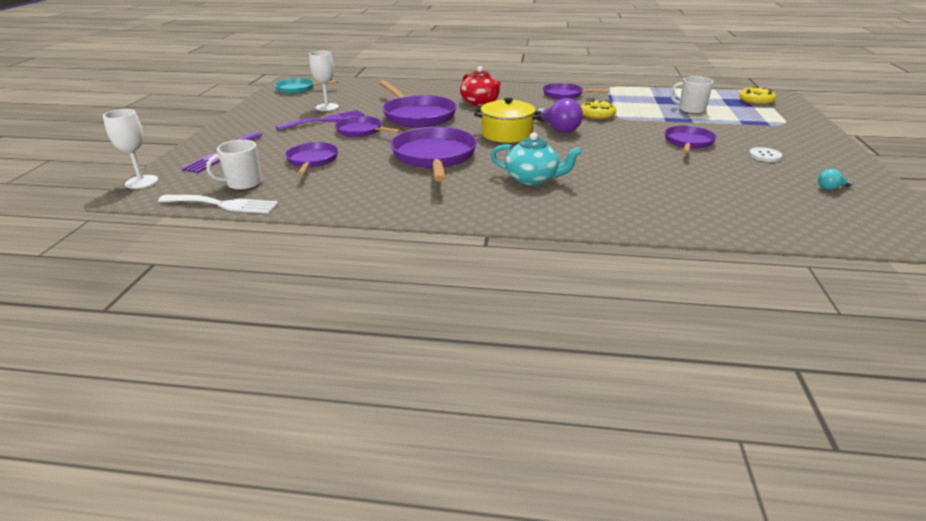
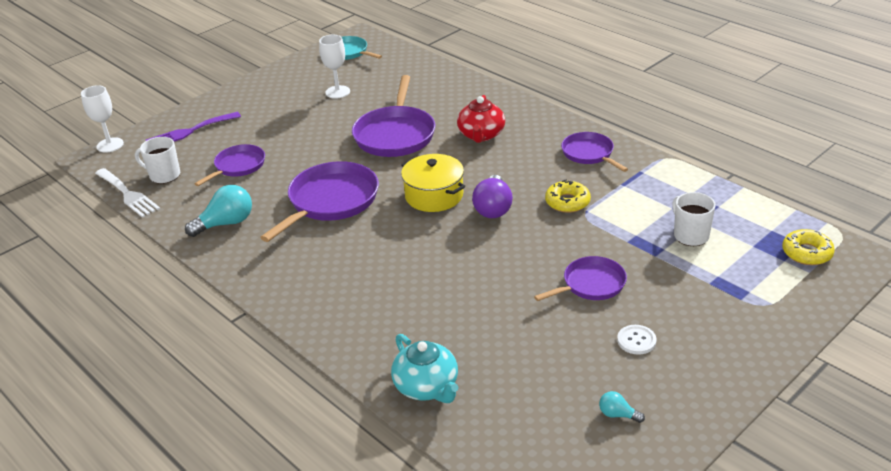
camera: 40 degrees right, 5 degrees up
purple fork [275,110,364,131] -> none
purple pan [335,116,401,137] -> none
turquoise teapot [491,132,582,185] -> turquoise teapot moved to [391,334,459,403]
none -> turquoise light bulb [185,185,252,237]

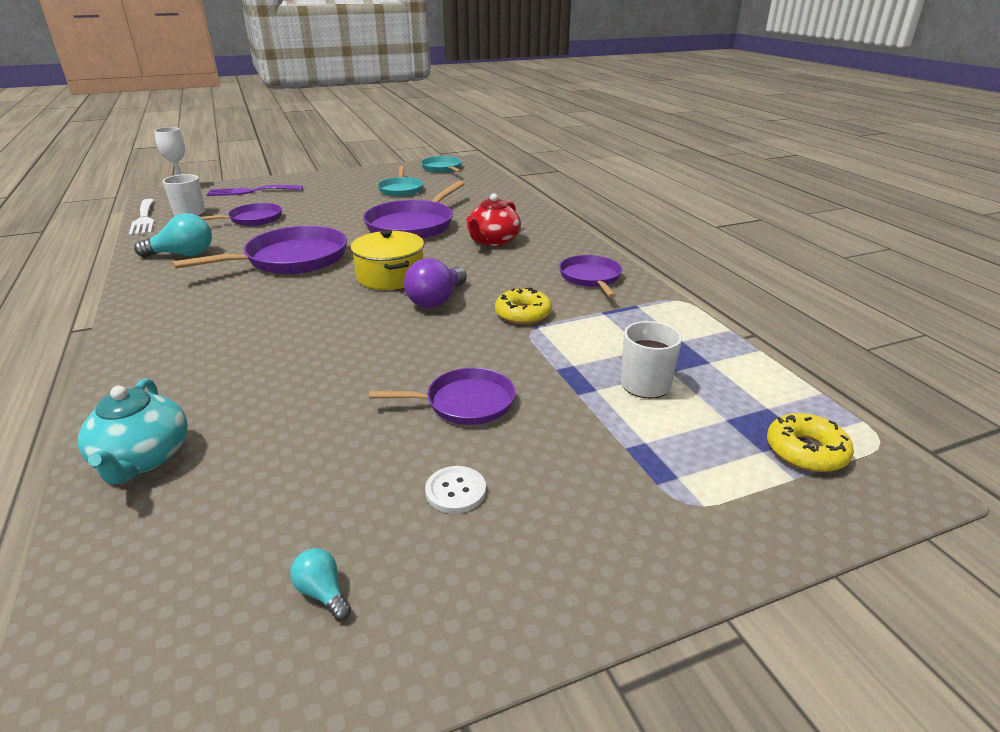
camera: 20 degrees right, 5 degrees down
white goblet [319,35,350,99] -> turquoise pan [377,166,423,197]

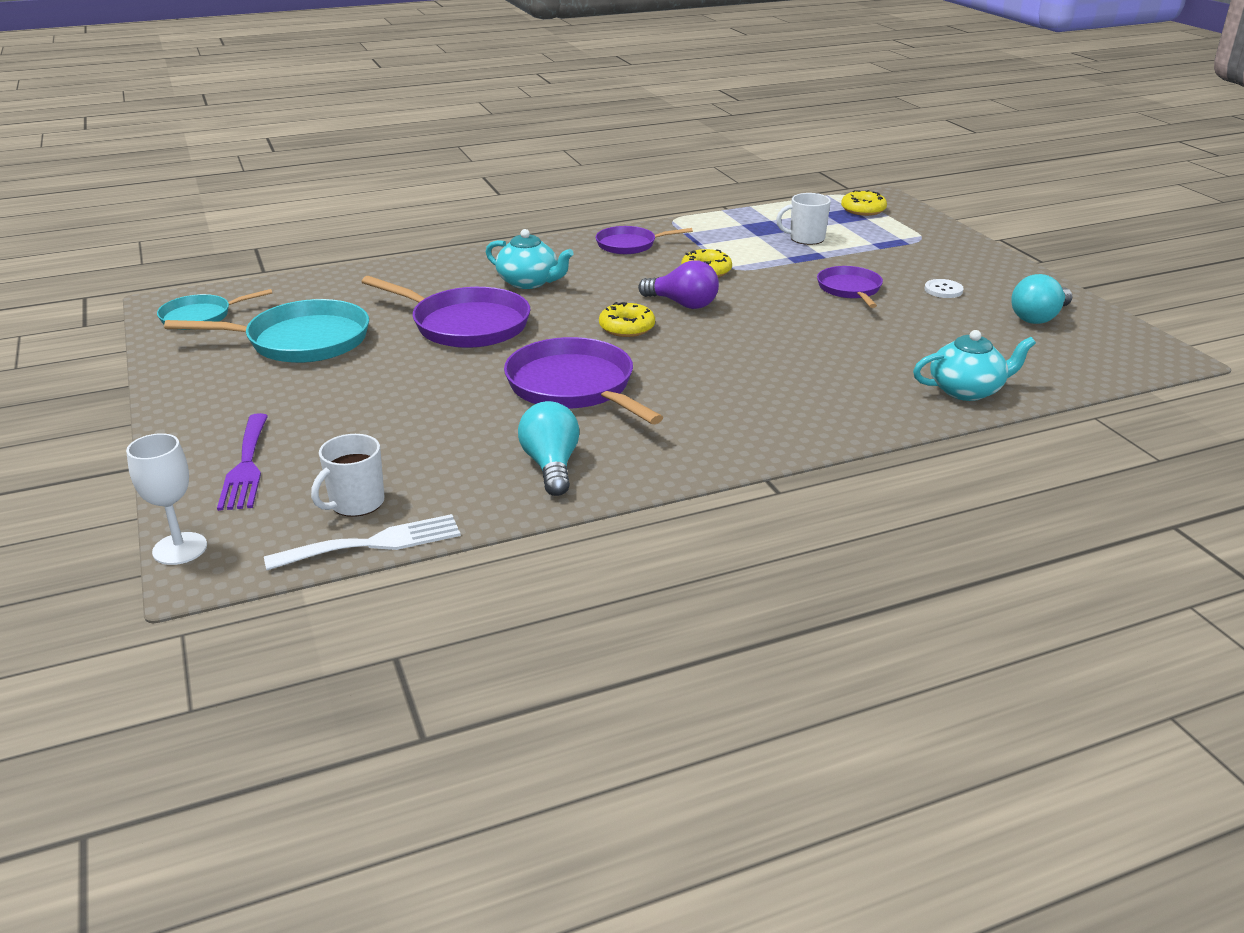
camera: 90 degrees left, 0 degrees up
purple pan [201,203,282,226] -> none
turquoise light bulb [290,548,351,621] -> turquoise light bulb [1011,274,1073,324], size x1.99
yellow pot [350,229,424,290] -> yellow donut [599,302,655,337]
turquoise pan [377,166,423,197] -> turquoise pan [164,299,369,363], size x1.68
red teapot [466,193,521,246] -> turquoise teapot [486,229,574,289]

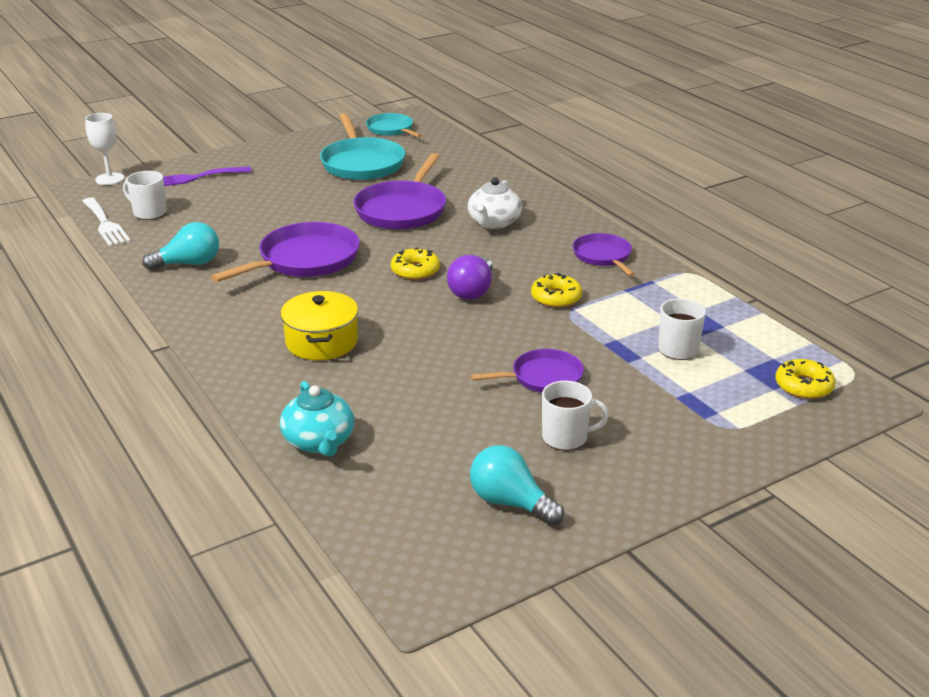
camera: 80 degrees right, 0 degrees up
turquoise teapot [486,229,574,289] -> white teapot [468,177,522,229]
white button [924,279,964,298] -> white mug [542,381,609,451]
none -> yellow pot [280,291,358,360]

